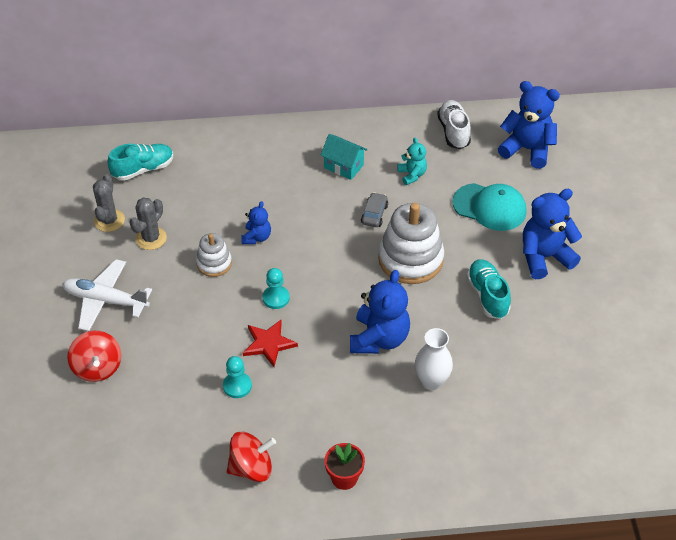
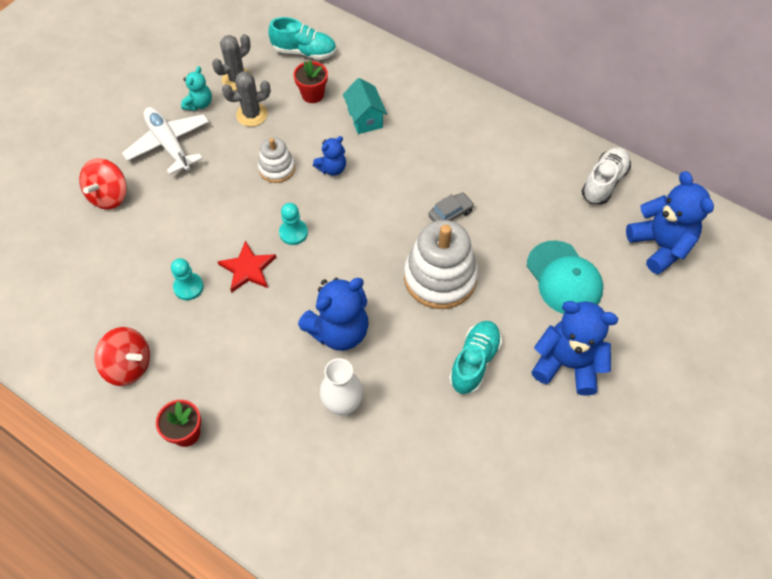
camera: 40 degrees right, 10 degrees up
turquoise house [320,134,368,180] -> turquoise house moved to [343,78,387,134]
turquoise teddy bear [397,137,427,185] -> turquoise teddy bear moved to [181,66,212,111]
none -> red flower pot [293,60,328,103]

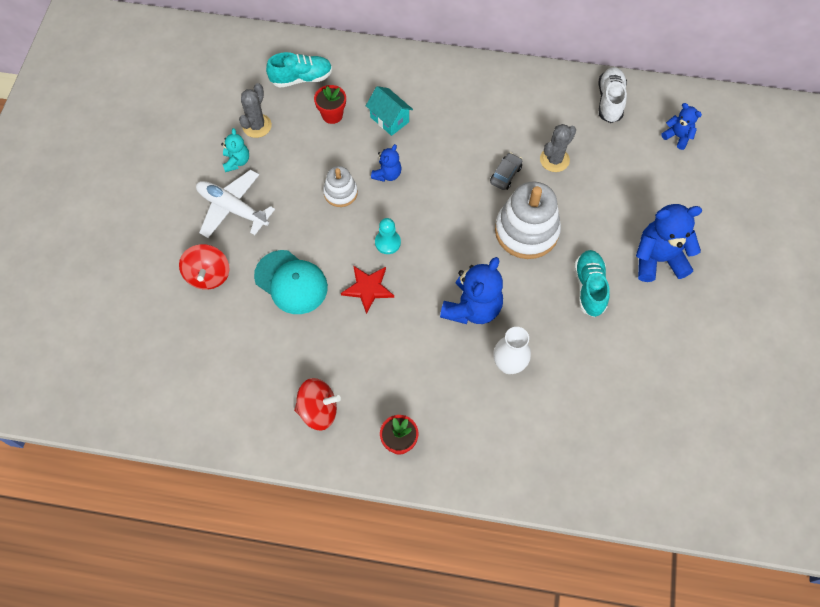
camera: 25 degrees left, 5 degrees up
turquoise pawn [171,258,204,300] -> none
grey cactus [222,71,271,127] -> grey cactus moved to [540,124,576,172]
turquoise cap [527,240,603,314] -> turquoise cap moved to [254,250,328,314]
blue teddy bear [626,171,714,274] -> blue teddy bear [661,103,702,150], size x0.54

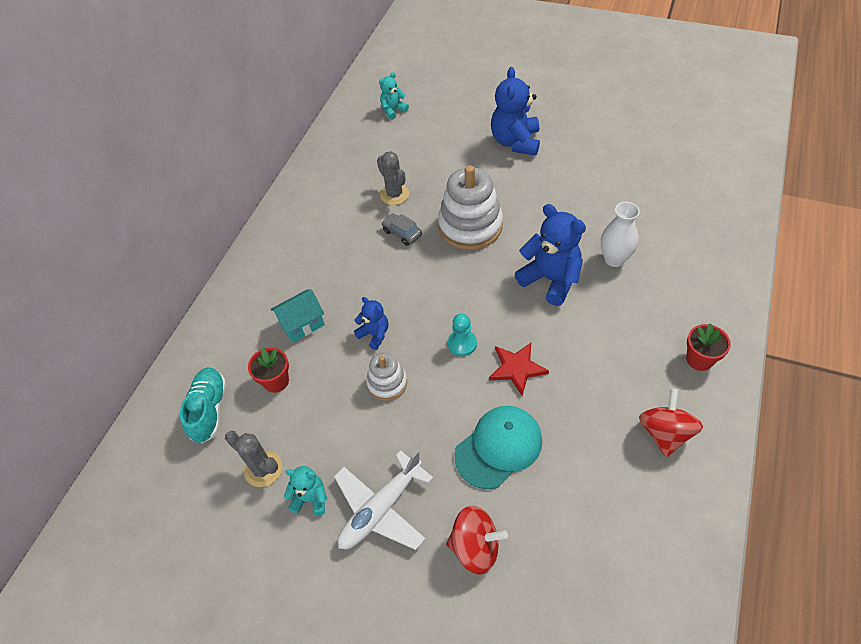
camera: 75 degrees left, 10 degrees down
turquoise shoe [574,250,610,317] -> none
white shoe [598,67,627,123] -> none
blue teddy bear [661,103,702,150] -> turquoise teddy bear [379,72,409,120]

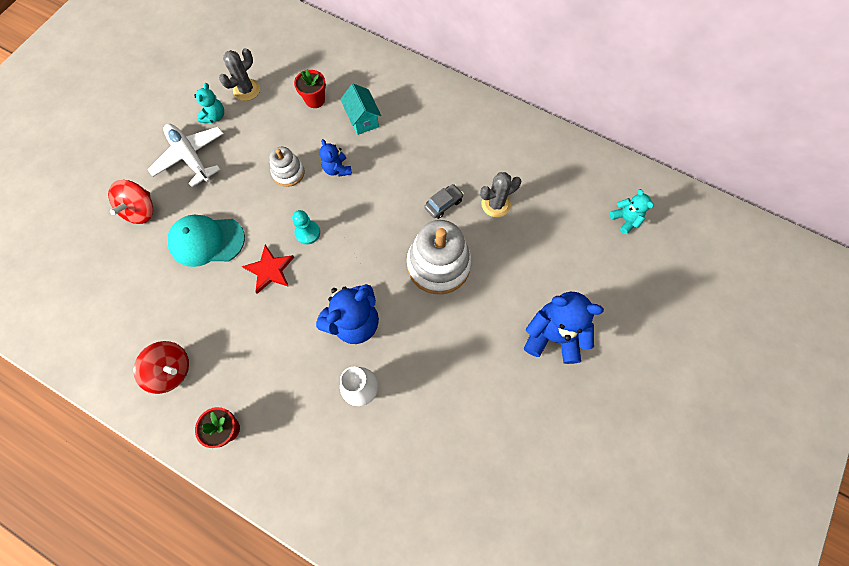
camera: 95 degrees right, 15 degrees up
turquoise shoe [180,367,227,443] -> none
blue teddy bear [354,297,388,350] -> blue teddy bear turned 105 degrees clockwise [320,139,352,176]
turquoise cap [454,406,542,489] -> turquoise cap turned 120 degrees clockwise [167,215,245,267]

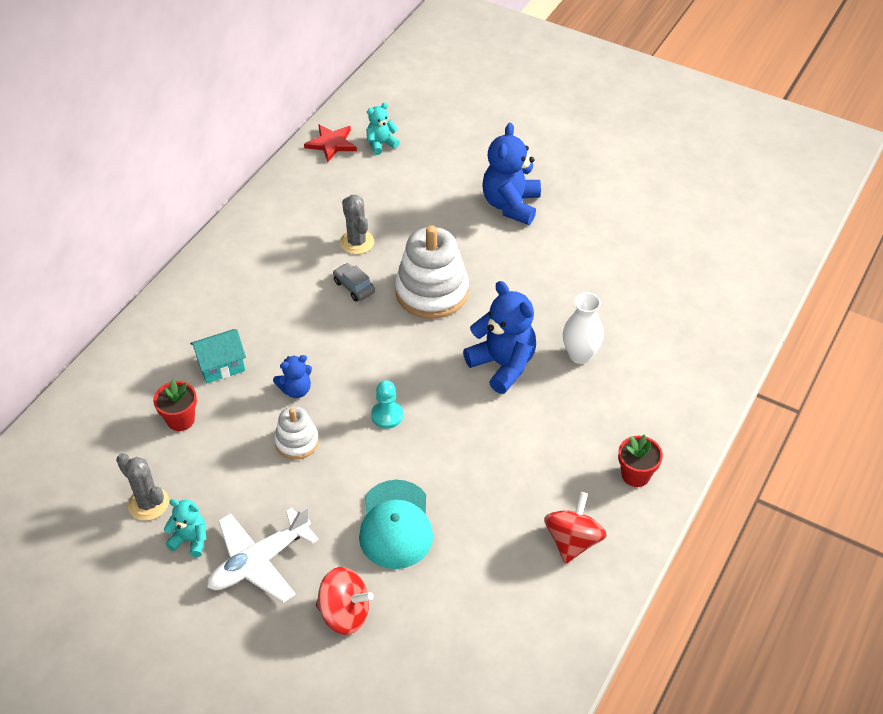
camera: 90 degrees left, 20 degrees down
red star [242,245,294,294] -> red star moved to [304,124,357,162]

